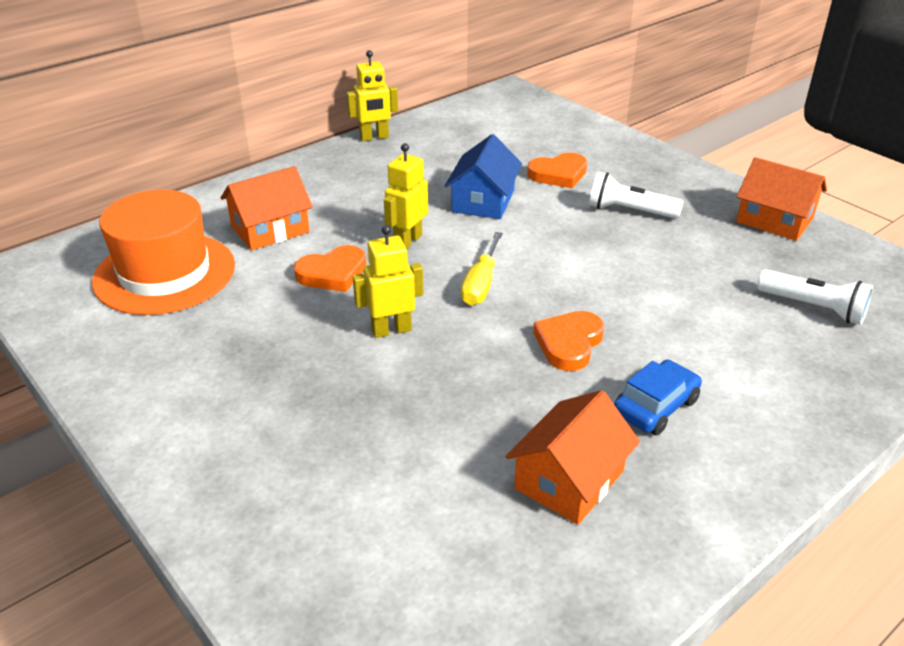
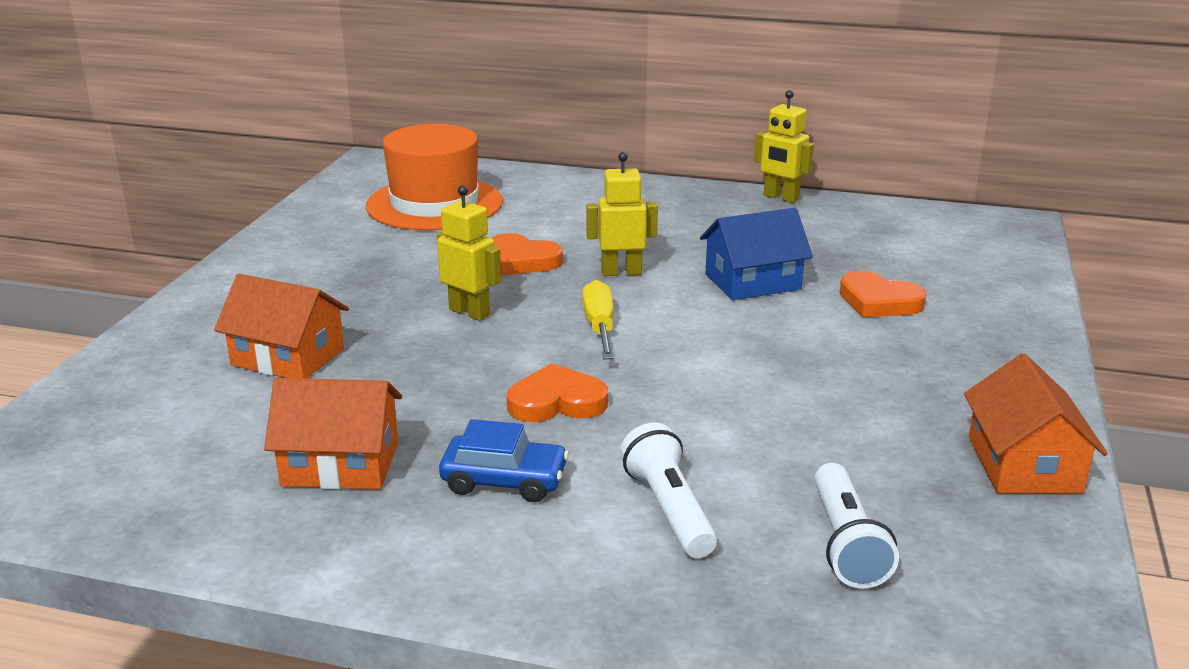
camera: 55 degrees right, 10 degrees down
orange house [221,166,313,250] -> orange house moved to [214,274,349,379]
yellow screwdriver [461,232,503,306] -> yellow screwdriver turned 105 degrees clockwise [583,280,614,359]
white flashlight [589,172,683,219] -> white flashlight moved to [620,423,717,558]

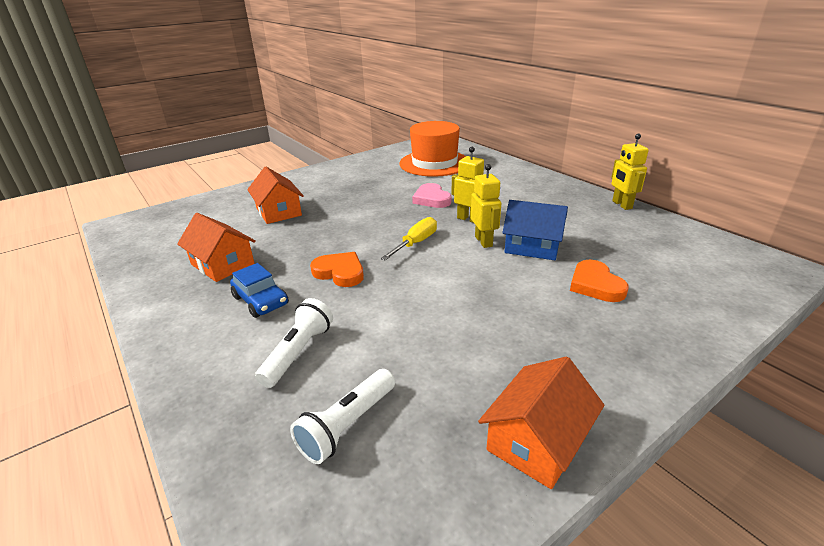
camera: 40 degrees right, 5 degrees up
yellow robot [437,185,501,321] -> yellow robot moved to [471,164,501,248]
orange heart [492,233,563,275] -> pink heart [412,183,452,208]

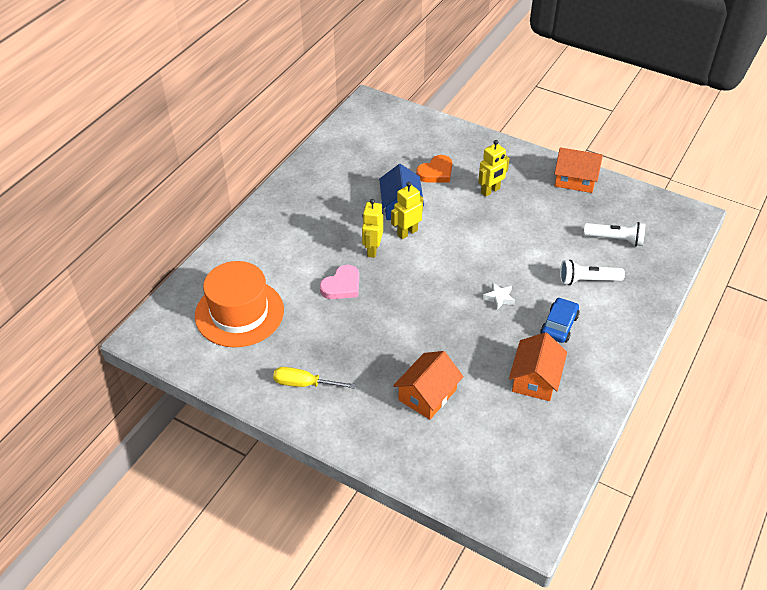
camera: 115 degrees left, 15 degrees up
orange heart [310,252,364,287] -> white star [483,283,515,310]
yellow screwdriver [381,217,437,261] -> yellow screwdriver moved to [273,367,356,389]
yellow robot [611,134,649,210] -> yellow robot moved to [478,140,510,197]

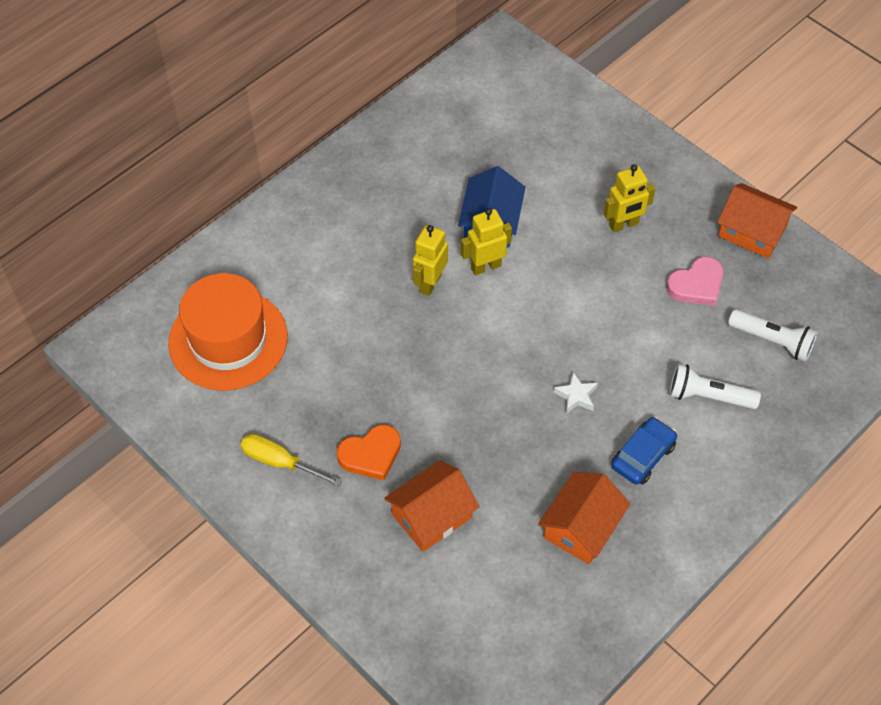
camera: 15 degrees right, 10 degrees up
pink heart [320,264,359,299] -> pink heart moved to [666,257,724,306]
orange heart [416,155,452,183] -> orange heart moved to [337,424,401,481]

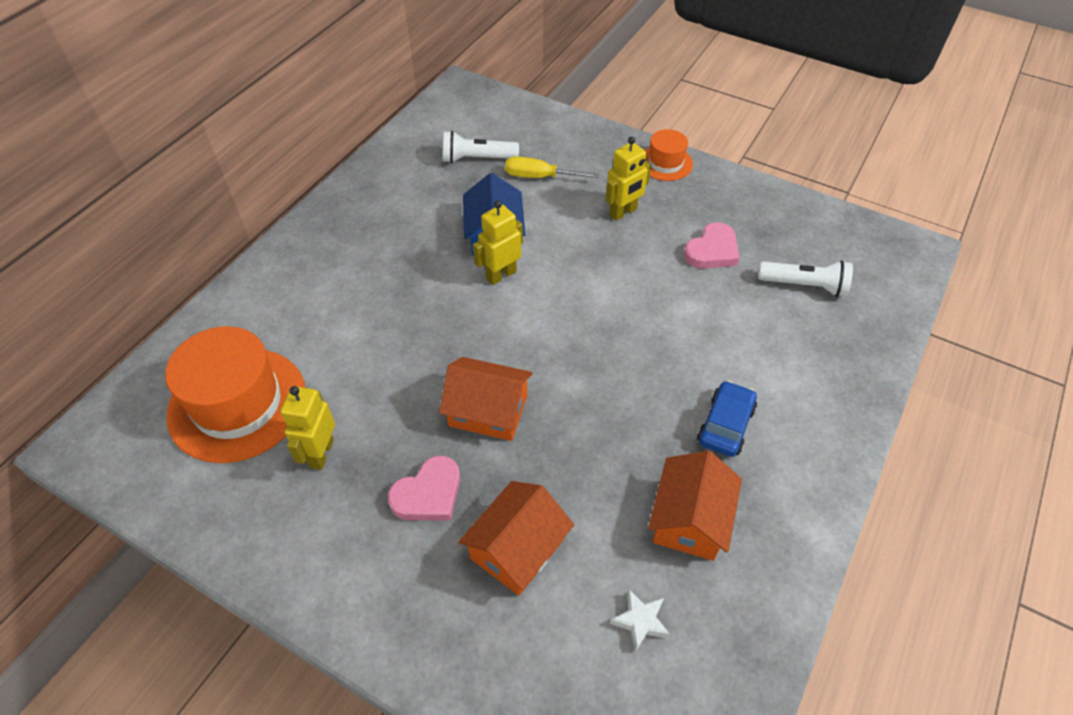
camera: 15 degrees left, 5 degrees down
yellow screwdriver [241,434,342,487] -> yellow screwdriver moved to [505,156,599,178]
orange heart [337,424,401,481] -> pink heart [388,456,460,521]
yellow robot [413,225,448,296] -> yellow robot moved to [280,386,335,470]
white star [553,372,598,414] -> white star moved to [610,589,670,652]
white flashlight [669,364,761,409] -> white flashlight moved to [443,131,519,163]
orange house [717,183,797,258] -> orange house moved to [439,357,533,441]
none -> orange hat [645,129,693,181]

